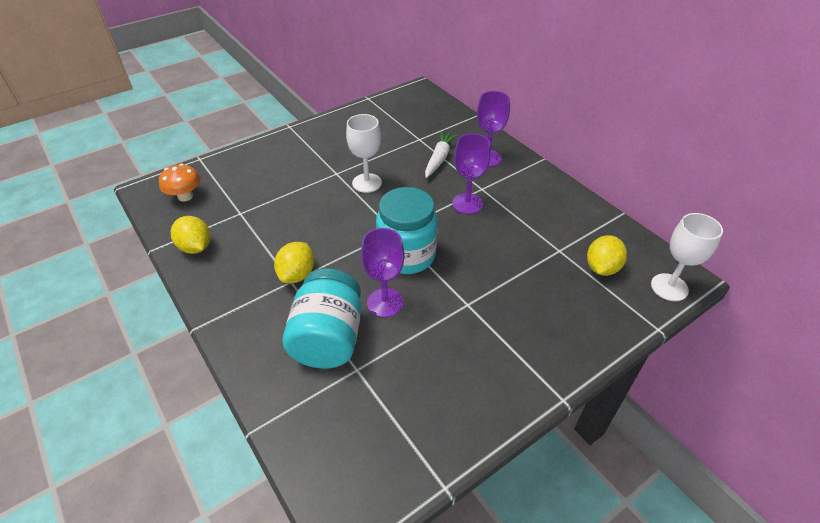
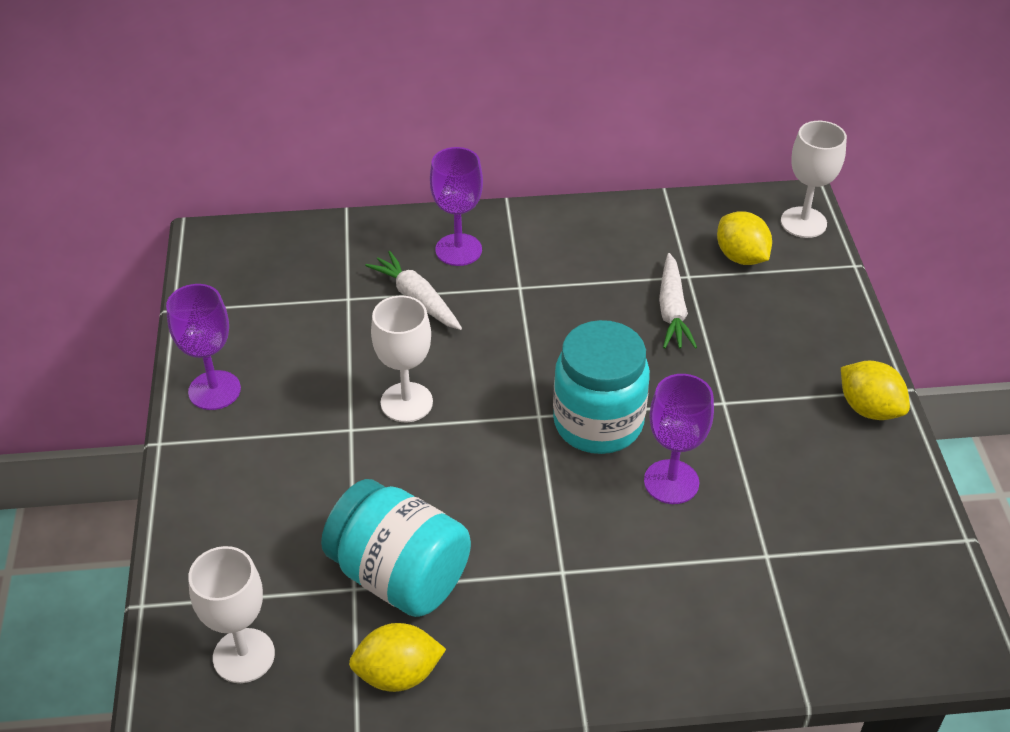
camera: 60 degrees left, 0 degrees up
orange mushroom [159,163,200,202] -> white goblet [188,546,275,683]
yellow lemon [274,242,314,283] -> yellow lemon moved to [841,360,910,420]
turquoise jar [283,268,362,369] -> turquoise jar moved to [321,479,471,617]
purple goblet [452,133,491,214] -> purple goblet moved to [166,284,241,410]
none -> white carrot [659,253,697,349]

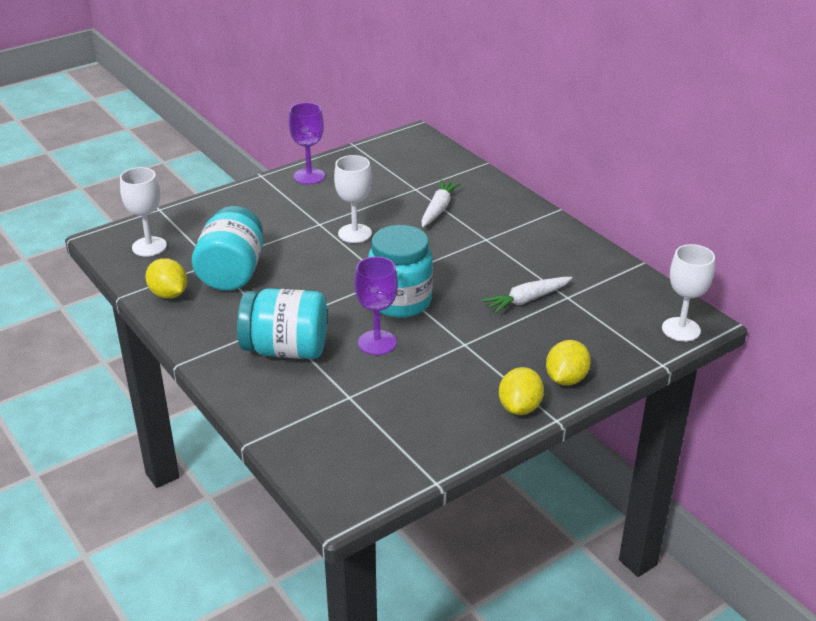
camera: 60 degrees right, 10 degrees down
purple goblet [430,147,483,266] -> none
yellow lemon [717,211,772,265] -> yellow lemon moved to [546,340,591,386]
none -> turquoise jar [237,288,327,359]

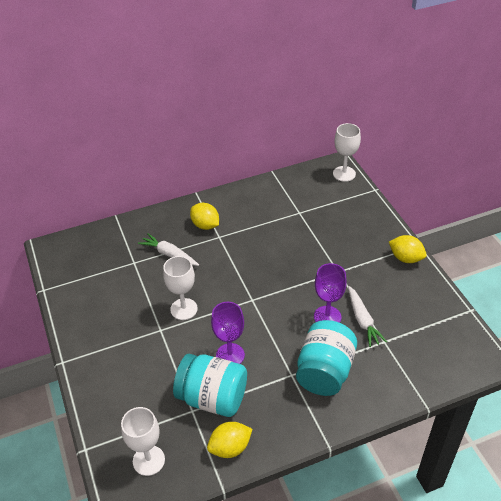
camera: 75 degrees left, 10 degrees up
purple goblet [289,102,325,185] -> purple goblet moved to [211,302,245,364]
turquoise jar [368,225,433,318] -> none
white carrot [482,277,572,314] -> white carrot moved to [348,286,387,347]
yellow lemon [546,340,591,386] -> yellow lemon moved to [190,203,219,230]

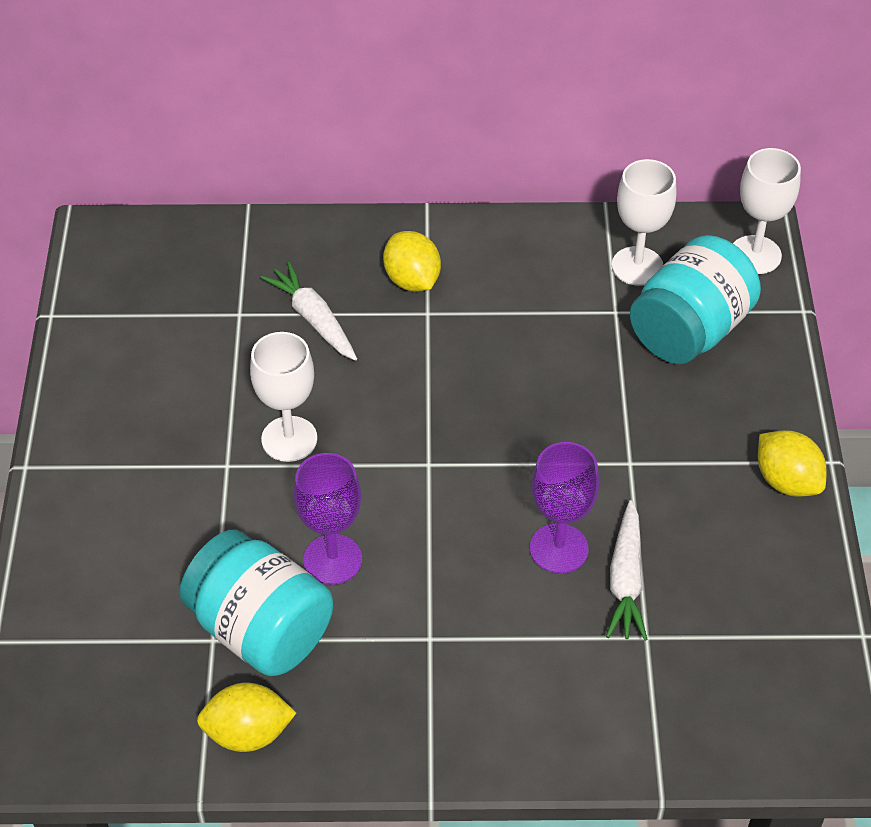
camera: 20 degrees right, 5 degrees up
white goblet [121,407,165,476] -> white goblet moved to [612,159,677,286]
turquoise jar [296,320,357,396] -> turquoise jar moved to [630,235,761,364]

